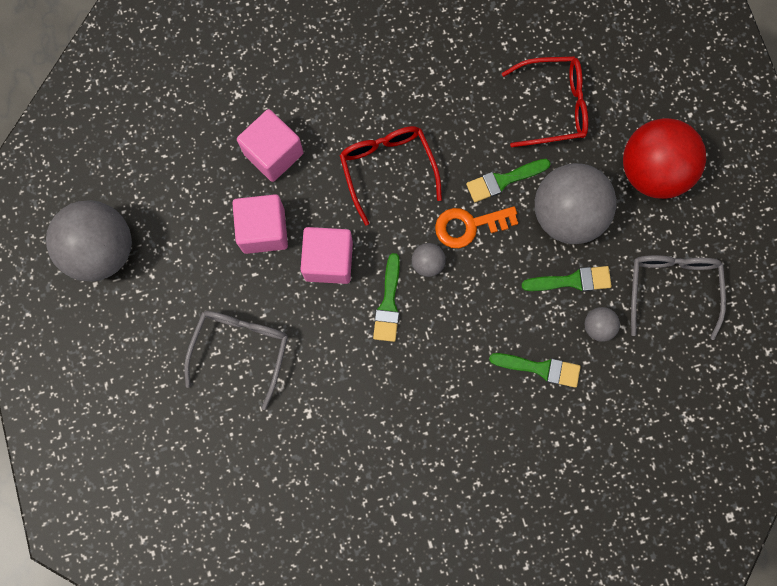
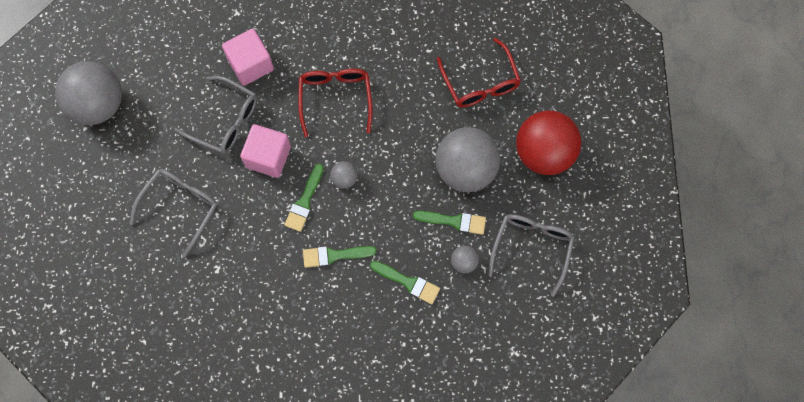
camera: 15 degrees right, 5 degrees down
pink cube [232,194,288,254] -> grey glasses [174,76,257,154]
orange key [435,206,518,248] -> none
green brush [466,159,551,203] -> green brush moved to [303,246,377,268]
red glasses [502,56,588,147] -> red glasses turned 60 degrees clockwise [437,38,521,108]

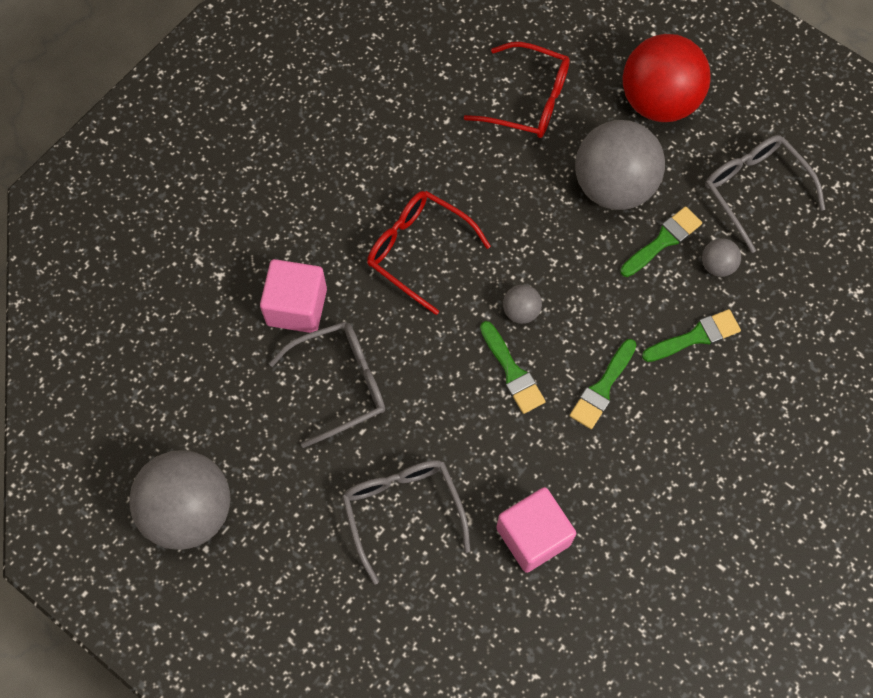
camera: 50 degrees left, 5 degrees down
pink cube [240,124,291,178] -> pink cube moved to [496,487,576,573]

